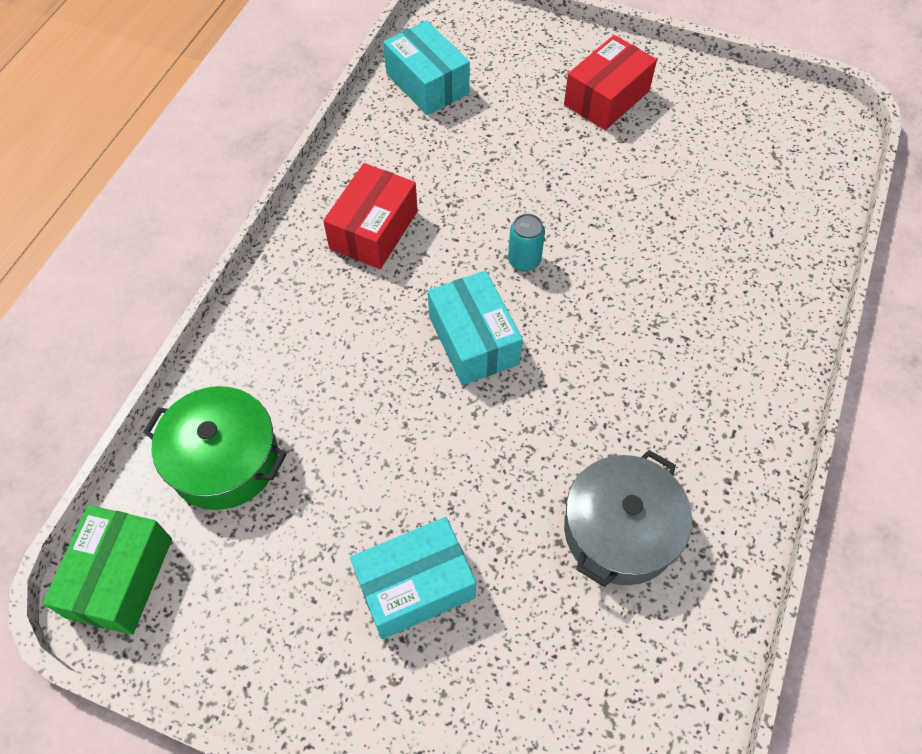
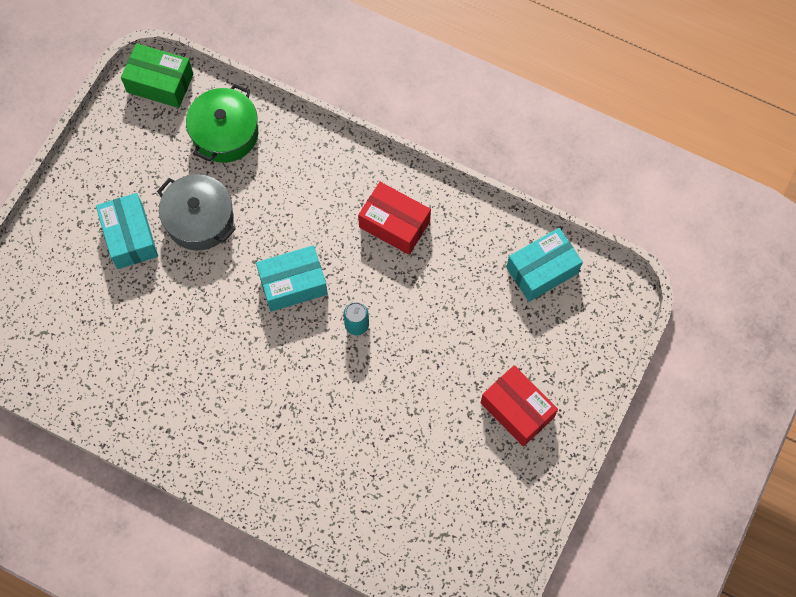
camera: 95 degrees right, 10 degrees up
grey pot [564,450,692,587] -> grey pot moved to [157,174,236,250]

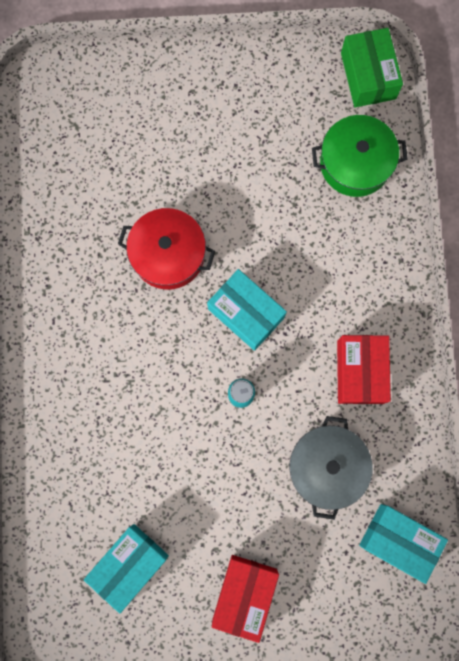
camera: 60 degrees right, 10 degrees up
turquoise box [96,193,158,269] -> turquoise box moved to [84,524,169,613]
grey pot [157,174,236,250] -> grey pot moved to [289,416,373,520]
none -> red pot [118,208,215,290]

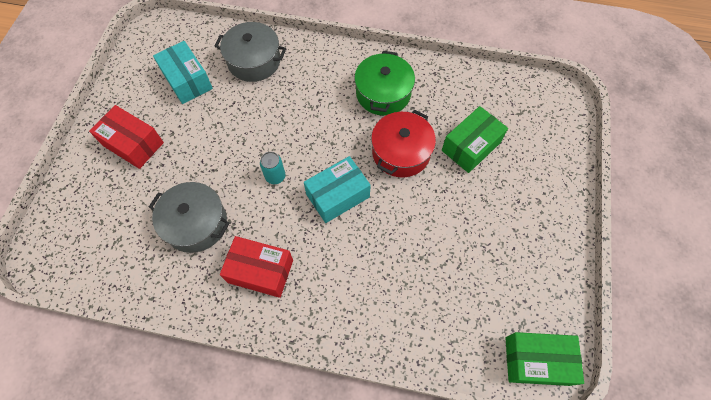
camera: 105 degrees right, 15 degrees down
green pot [312,115,408,197] -> green pot moved to [354,51,415,116]
turquoise box [359,504,448,584] -> none
none -> grey pot [215,22,286,82]
none -> green box [442,106,508,173]

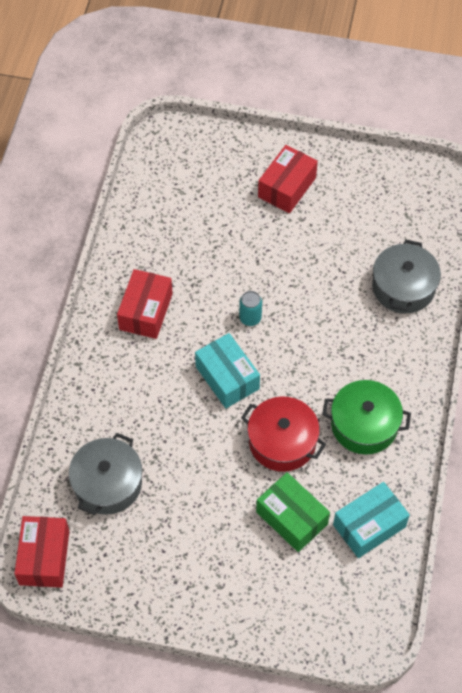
camera: 90 degrees right, 5 degrees down
grey pot [149,182,230,253] -> grey pot moved to [69,433,142,515]
turquoise box [153,41,213,104] -> turquoise box moved to [333,482,410,558]
green box [505,332,584,386] -> red box [14,516,69,588]

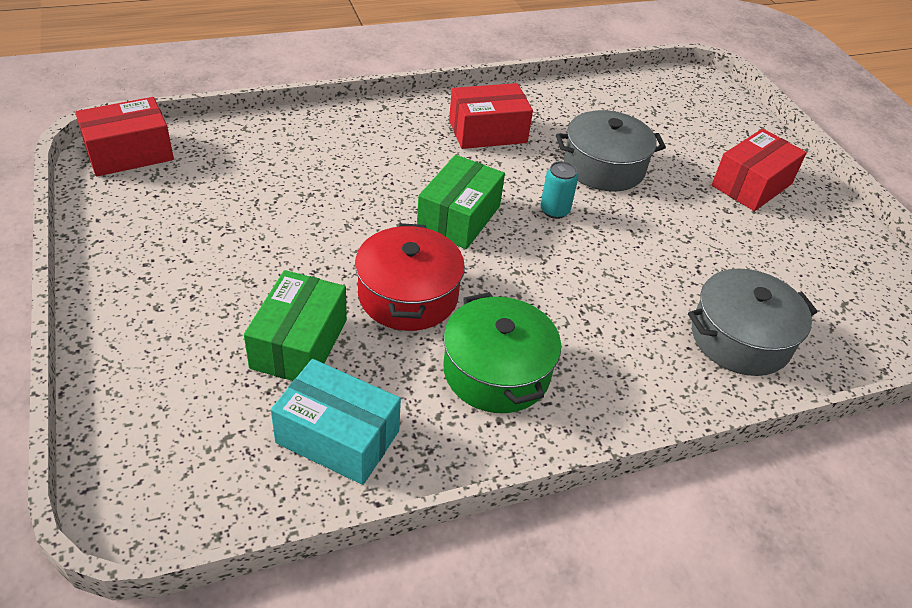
camera: 55 degrees right, 15 degrees down
grey pot [69,433,142,515] -> grey pot moved to [556,110,666,192]
turquoise box [195,333,260,408] -> green box [417,155,505,249]
red box [258,145,318,213] -> red box turned 45 degrees counterclockwise [712,129,807,211]

